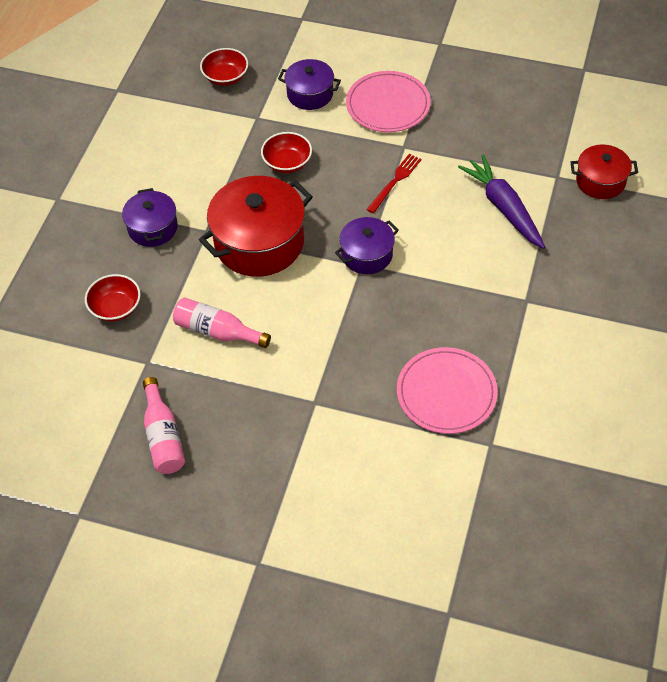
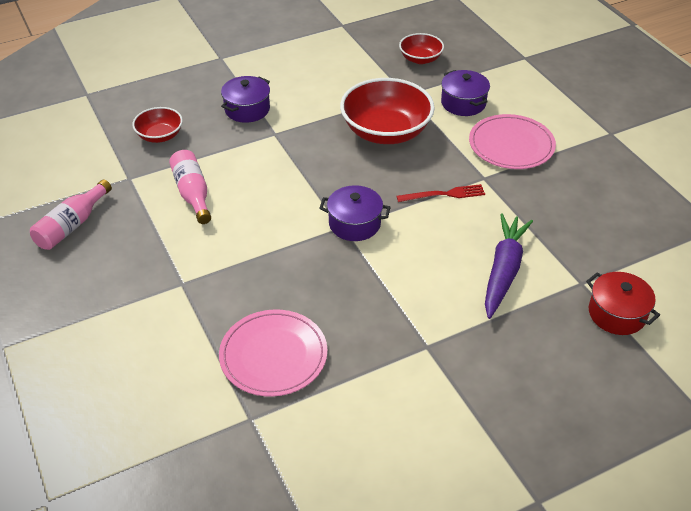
camera: 45 degrees right, 10 degrees down
red pot [199,176,313,277] -> none
red bowl [261,132,312,173] -> red bowl [340,78,435,144], size x1.88

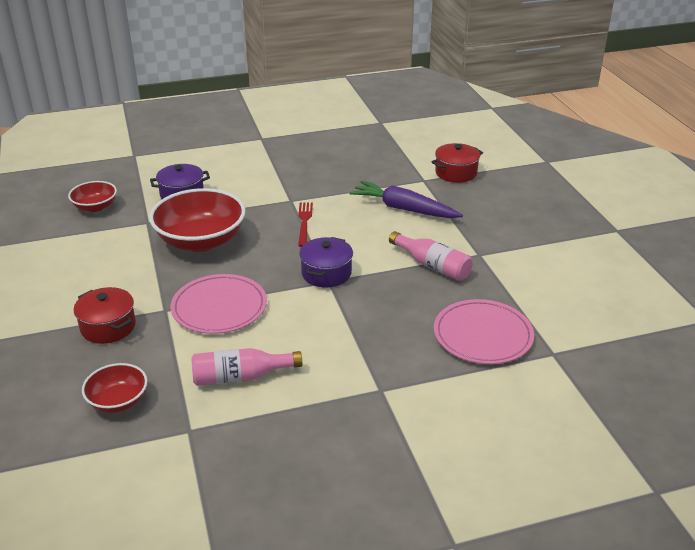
camera: 80 degrees left, 10 degrees down
pink bottle [30,179,112,250] -> pink bottle moved to [389,231,473,281]
purple pot [221,76,270,123] -> red pot [74,287,136,344]
pink plate [469,114,556,169] -> pink plate moved to [171,274,267,334]

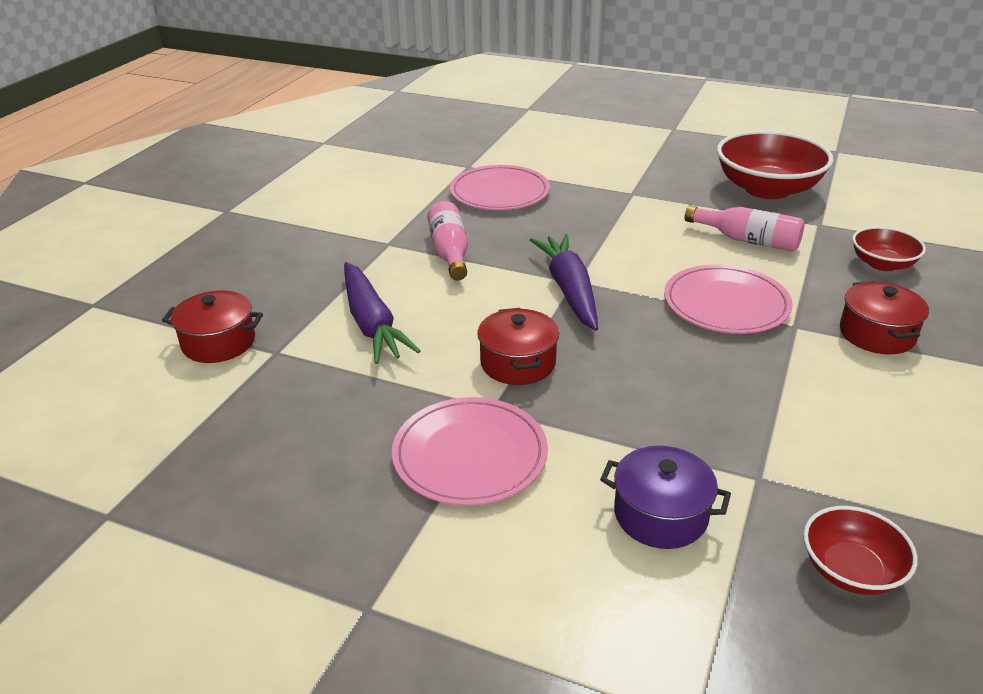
camera: 140 degrees left, 0 degrees up
red bowl [149,188,246,252] -> red bowl moved to [717,130,833,199]
red fork [298,202,313,247] -> red pot [477,308,559,385]
purple pot [299,237,353,288] -> purple carrot [530,234,598,331]
none -> pink plate [392,397,548,506]

